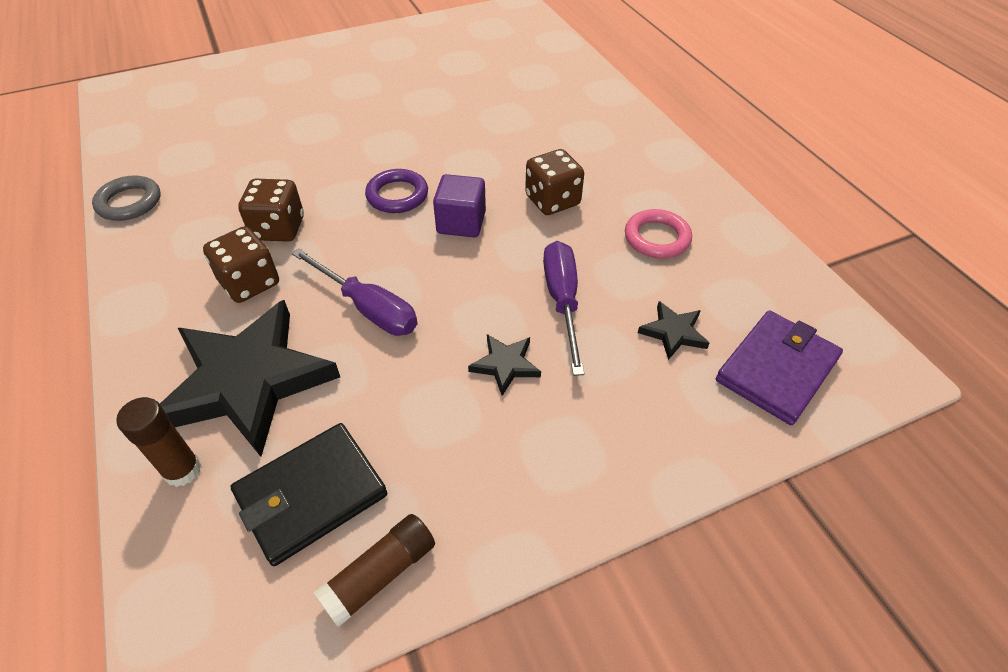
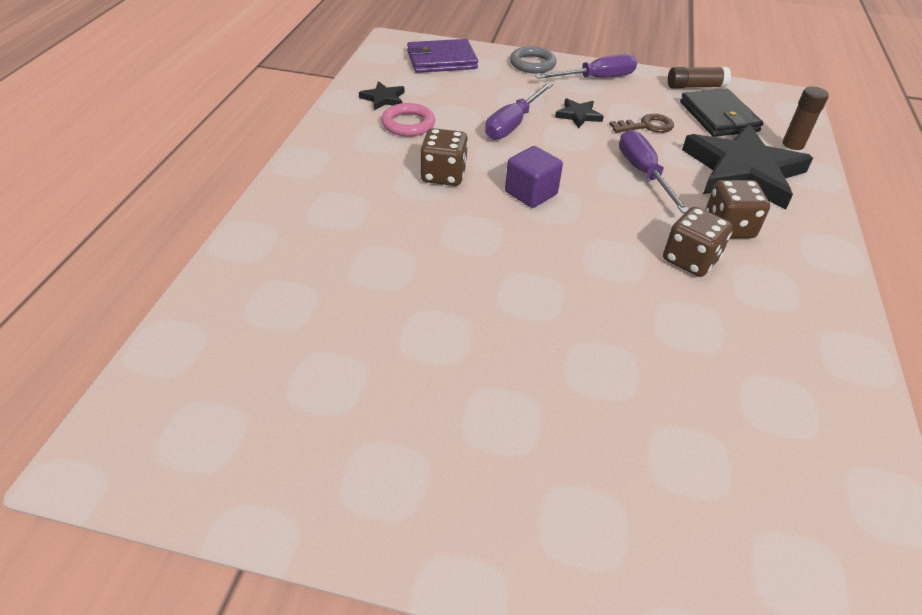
camera: 145 degrees left, 5 degrees down
grey ring [92,175,160,221] -> grey ring moved to [510,46,556,73]
black wallet [231,423,387,566] -> black wallet turned 75 degrees clockwise [680,89,763,137]
purple ring [365,169,428,213] -> none
black star [638,301,710,360] -> black star moved to [359,81,404,110]
none -> purple screwdriver [535,54,637,79]
none -> brown key [609,114,674,133]

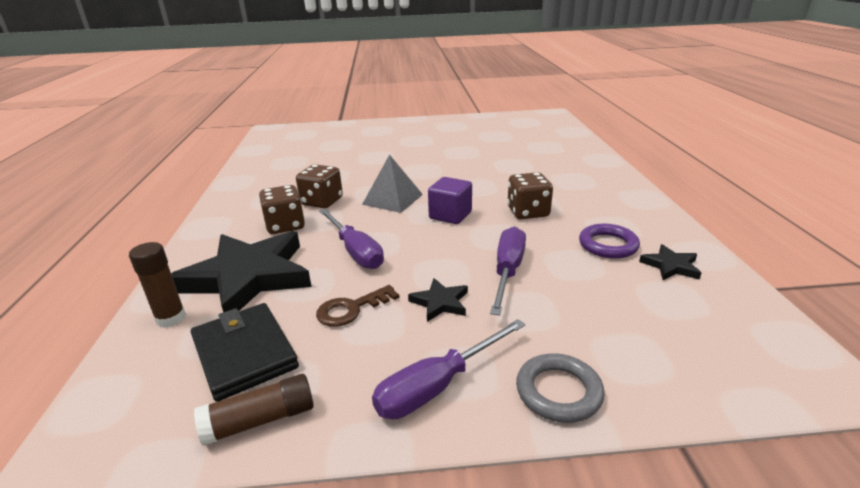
camera: 165 degrees right, 15 degrees down
pink ring [382,103,435,137] -> purple ring [579,224,640,259]
purple wallet [407,39,478,73] -> none
none -> grey pyramid [362,154,423,213]

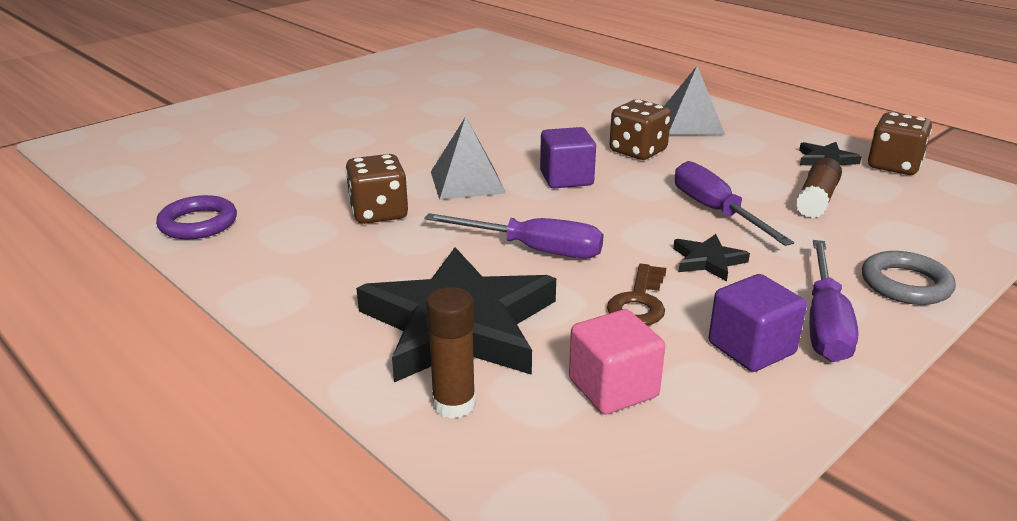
camera: 40 degrees left, 0 degrees up
black wallet [191,303,299,402] -> pink cube [569,309,665,414]
brown glue stick [194,374,314,446] -> brown glue stick moved to [796,158,842,218]
brown dice [259,185,305,234] -> brown dice moved to [868,112,932,175]
purple ring [579,224,640,259] -> purple ring moved to [156,195,237,239]
none -> grey pyramid [664,66,725,135]
none -> purple cube [709,274,807,372]

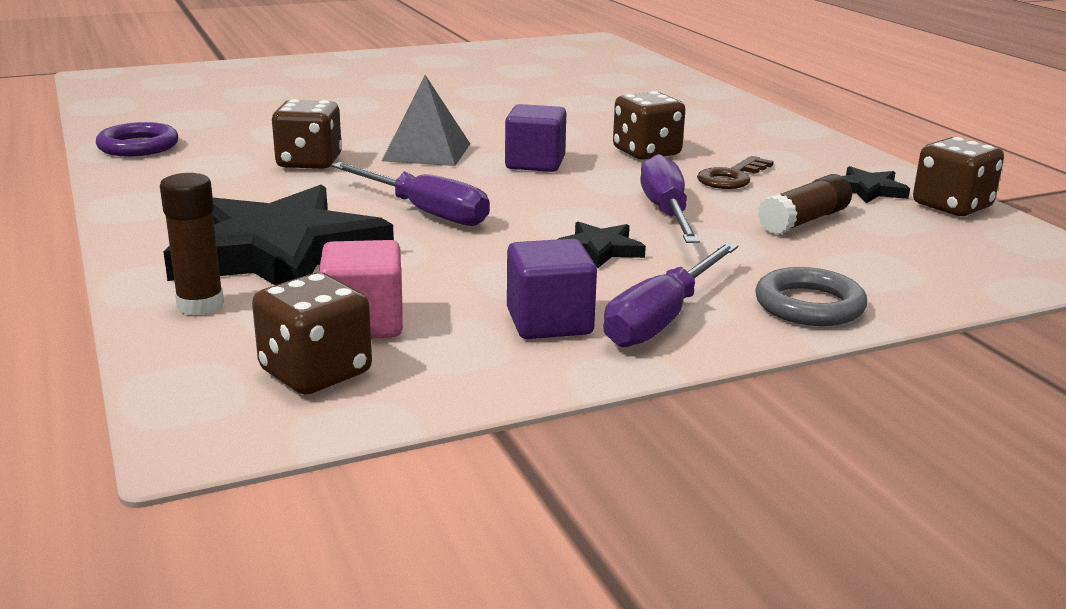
camera: 20 degrees right, 5 degrees down
brown key [607,264,666,325] -> brown key moved to [697,156,774,189]
grey pyramid [664,66,725,135] -> none
none -> brown dice [252,273,372,394]

